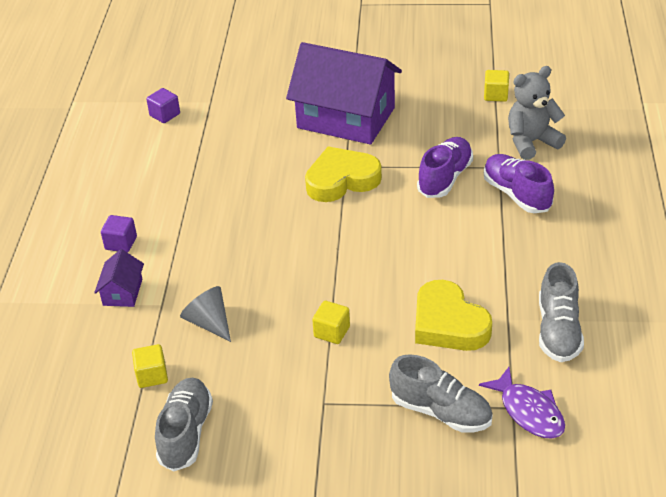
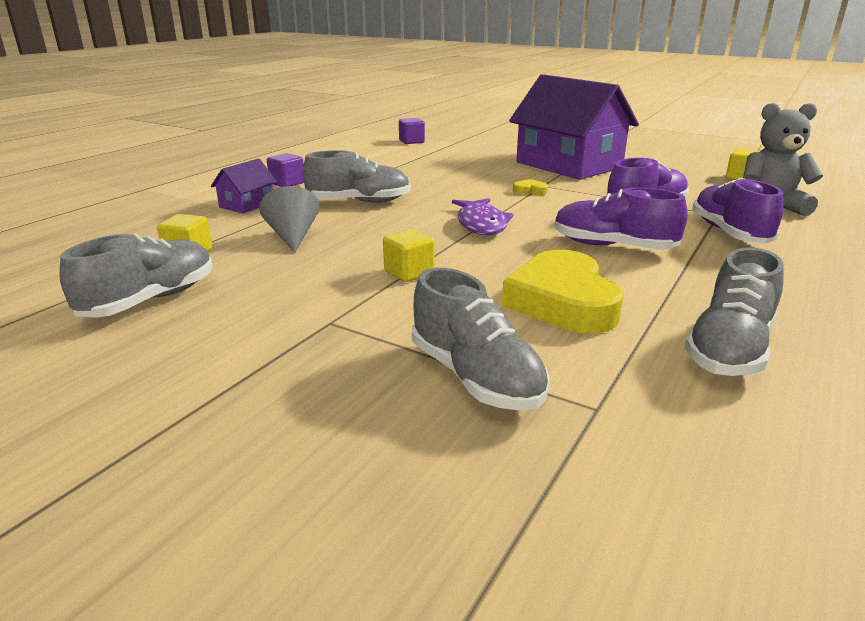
camera: 25 degrees right, 15 degrees down
yellow heart [305,146,382,202] -> yellow heart [513,179,548,195], size x0.40
purple fish [479,367,565,438] -> purple fish moved to [452,198,513,235]
none -> grey shoe [303,150,410,203]
none -> purple shoe [555,187,688,250]

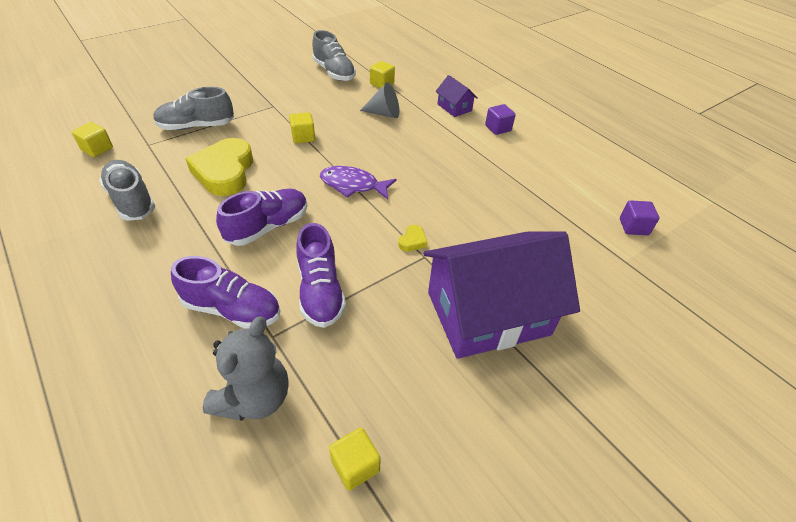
camera: 110 degrees right, 20 degrees up
grey shoe [303,150,410,203] -> none
yellow heart [502,250,624,334] -> yellow heart turned 105 degrees counterclockwise [185,138,253,196]
none -> yellow cube [72,122,113,157]

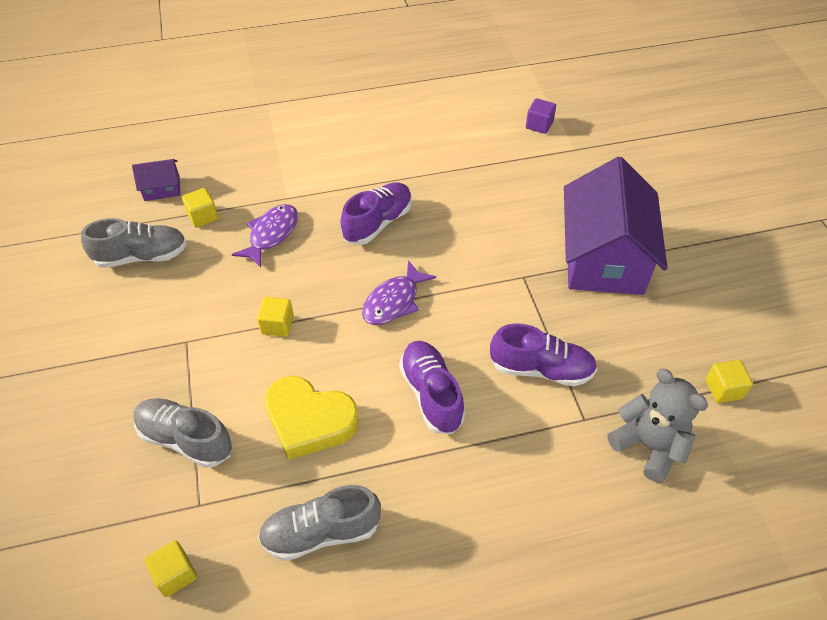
camera: 65 degrees left, 5 degrees up
grey shoe [153,87,234,130] -> grey shoe turned 105 degrees clockwise [134,398,232,468]
purple shoe [171,256,280,329] -> purple shoe moved to [340,182,412,245]
grey cone [360,82,399,118] -> purple fish [232,204,298,267]
yellow heart [398,225,428,252] -> none
purple house [435,75,478,117] -> purple house moved to [132,159,180,201]
purple cube [485,104,516,135] -> none

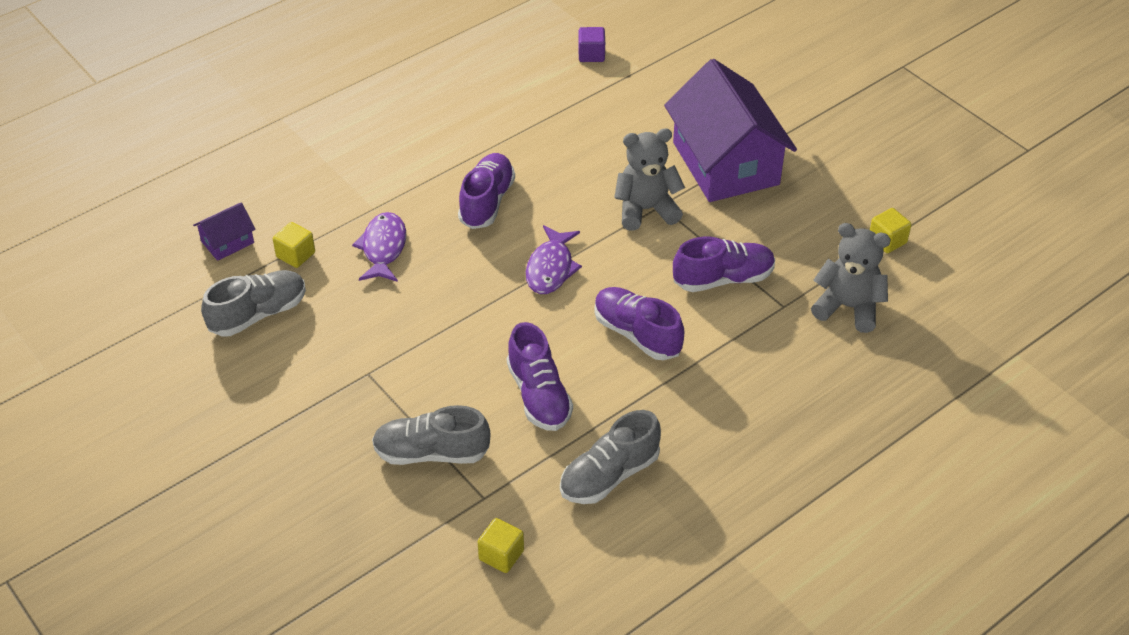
camera: 25 degrees left, 5 degrees down
yellow cube [257,297,294,337] -> none
yellow heart [265,376,359,460] -> purple shoe [507,322,573,431]
none -> grey teddy bear [614,128,685,231]

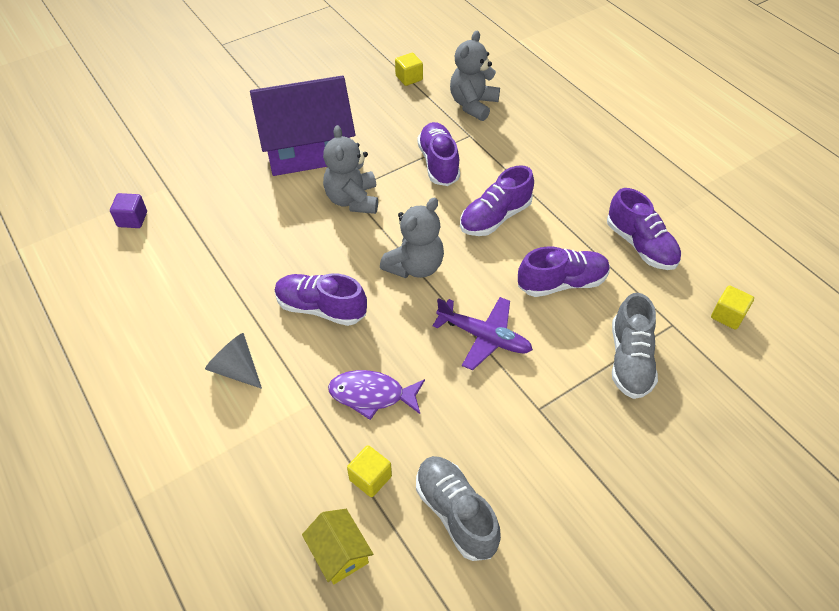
camera: 85 degrees left, 5 degrees up
purple house [193,202,256,261] -> yellow house [302,509,373,584]
purple fish [526,225,582,294] -> grey teddy bear [380,197,444,278]
grey shoe [560,410,661,504] -> purple shoe [607,188,681,270]
none -> grey cone [205,333,262,389]
none -> purple plane [433,297,533,370]

